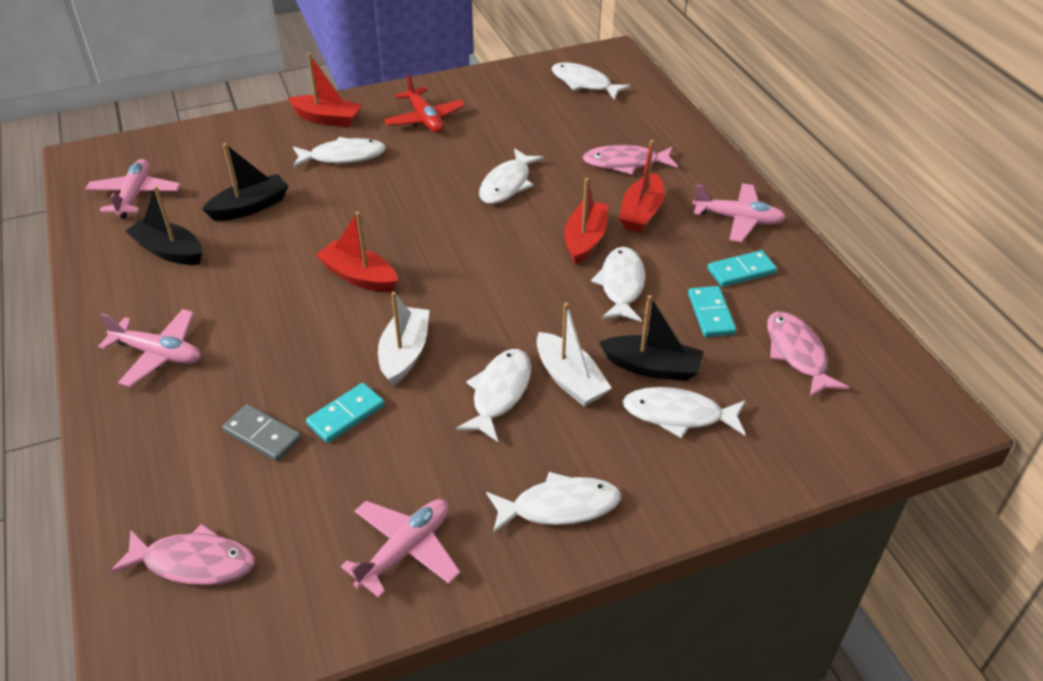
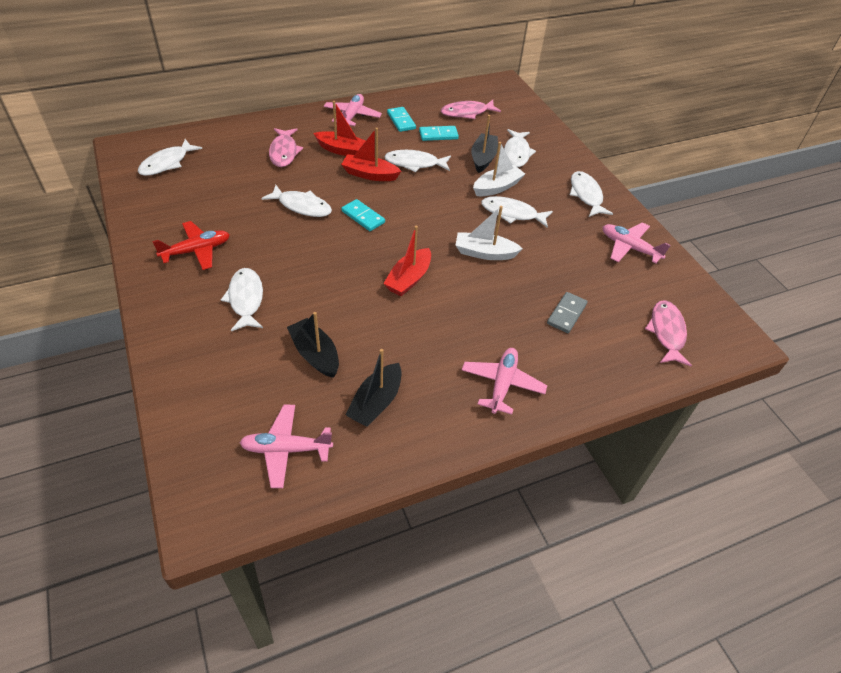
camera: 95 degrees left, 5 degrees up
red boat [287,53,362,127] -> none
turquoise domino [306,383,385,443] -> turquoise domino moved to [341,199,385,231]

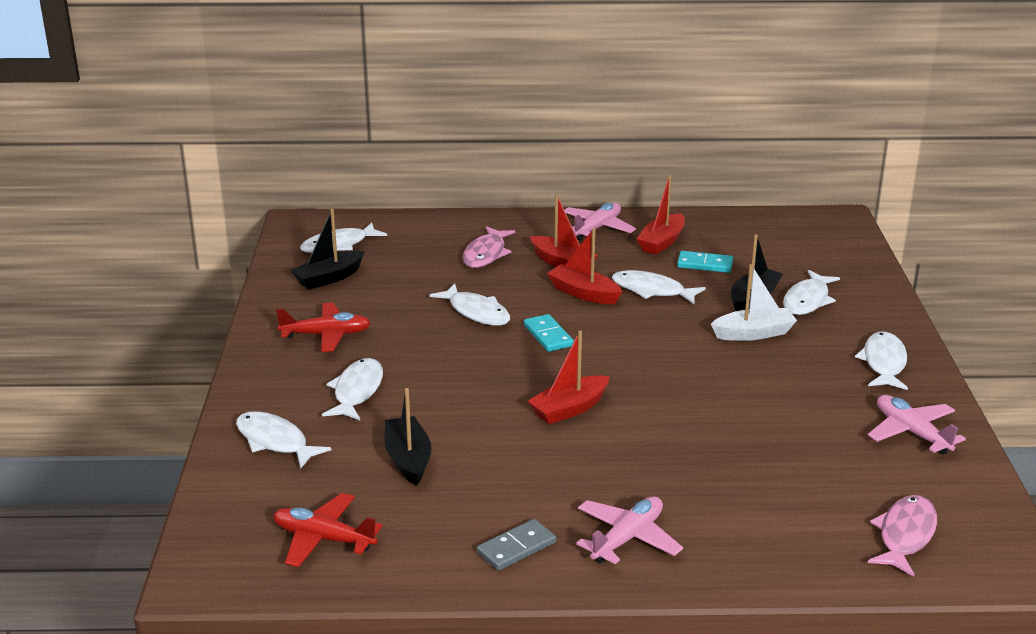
camera: 25 degrees right, 20 degrees down
pink plane [239,404,333,488] -> red plane [274,493,383,567]
black boat [345,349,402,427] -> black boat moved to [290,209,365,290]
turquoise domino [387,107,416,132] -> red boat [637,175,685,255]
pink fish [441,100,501,119] -> none
white boat [455,206,523,260] -> none
white fish [481,196,553,228] -> white fish moved to [236,411,331,468]
grey domino [547,292,588,333] -> grey domino moved to [477,519,556,571]

